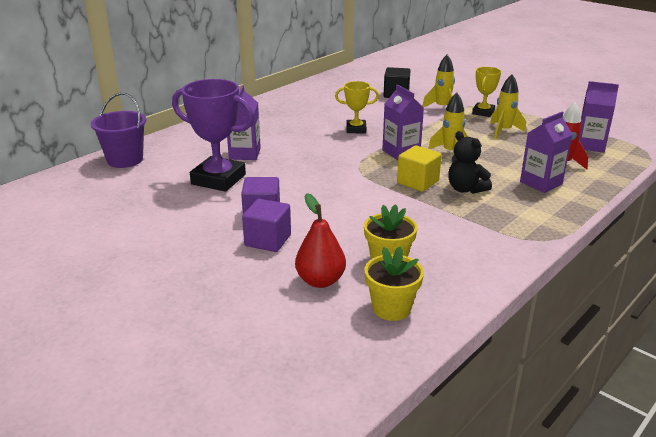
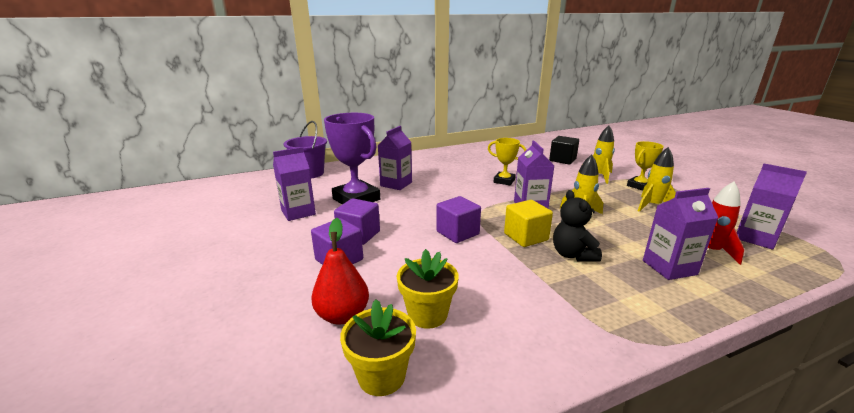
camera: 25 degrees right, 5 degrees down
none -> purple carton [273,147,316,221]
none -> purple cube [436,196,481,243]

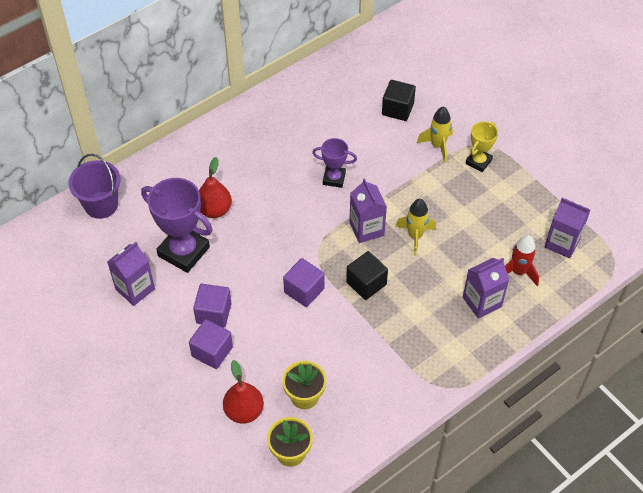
camera: 15 degrees left, 30 degrees up
purple carton [378,126,412,190] -> red pear [199,157,232,218]
yellow trophy [488,138,527,185] -> purple trophy [312,138,357,188]
yellow cube [504,200,553,247] -> black cube [346,251,388,300]
black teddy bear [553,190,602,262] -> none
yellow rocket [638,147,676,212] -> none

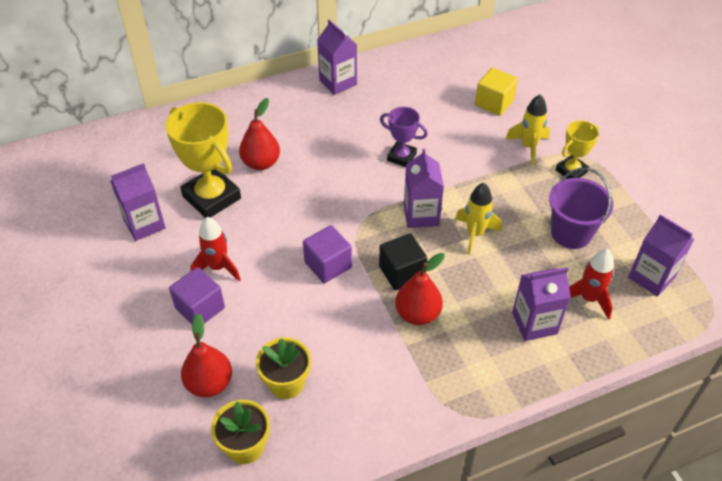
camera: 15 degrees right, 5 degrees down
purple bucket [68,154,121,219] -> purple bucket moved to [549,168,614,249]
purple trophy [141,178,213,273] -> yellow trophy [166,102,241,218]
purple cube [193,284,231,328] -> red rocket [190,217,241,281]
black cube [382,80,416,121] -> yellow cube [475,68,518,116]
none -> purple carton [317,20,357,95]
none -> red pear [395,253,445,325]

